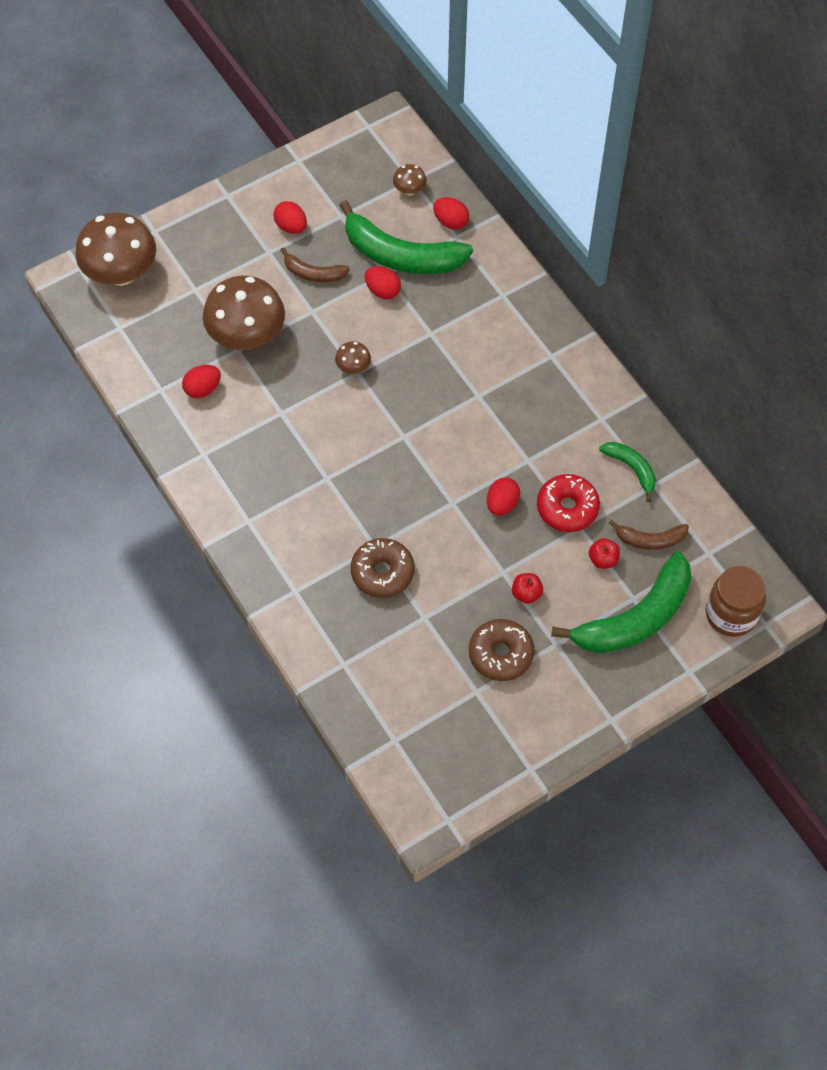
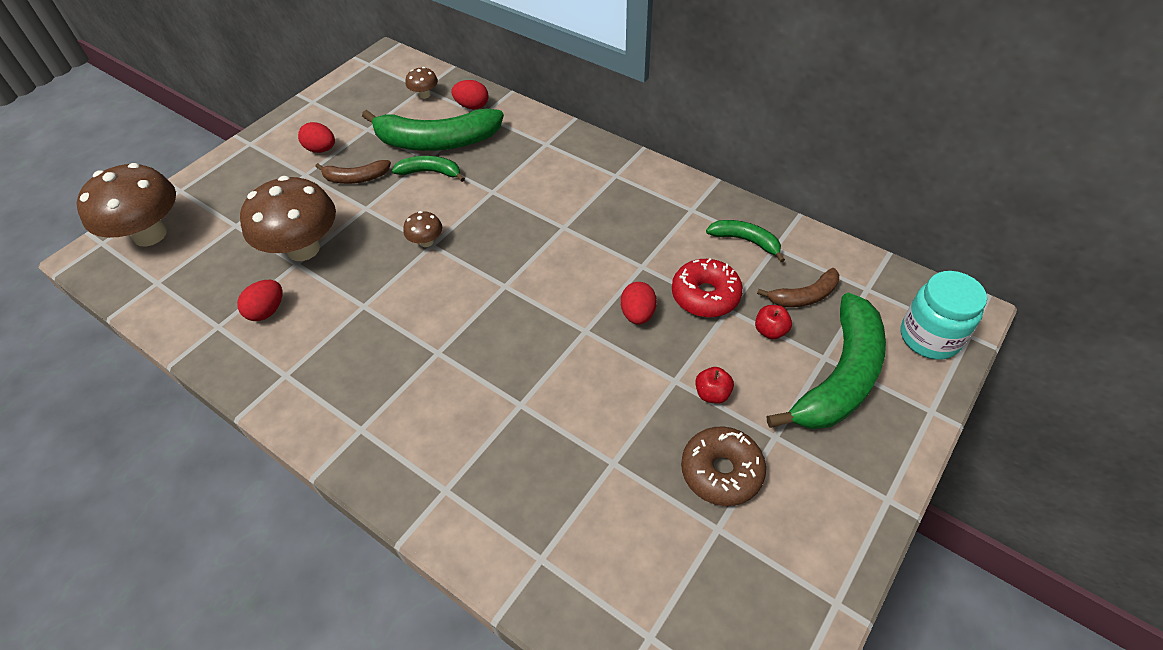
camera: 20 degrees left, 10 degrees down
brown donut [351,538,415,598] -> none
red egg [365,266,401,299] -> green banana [392,156,465,182]
brown jar [706,566,766,637] -> turquoise jar [901,271,987,360]

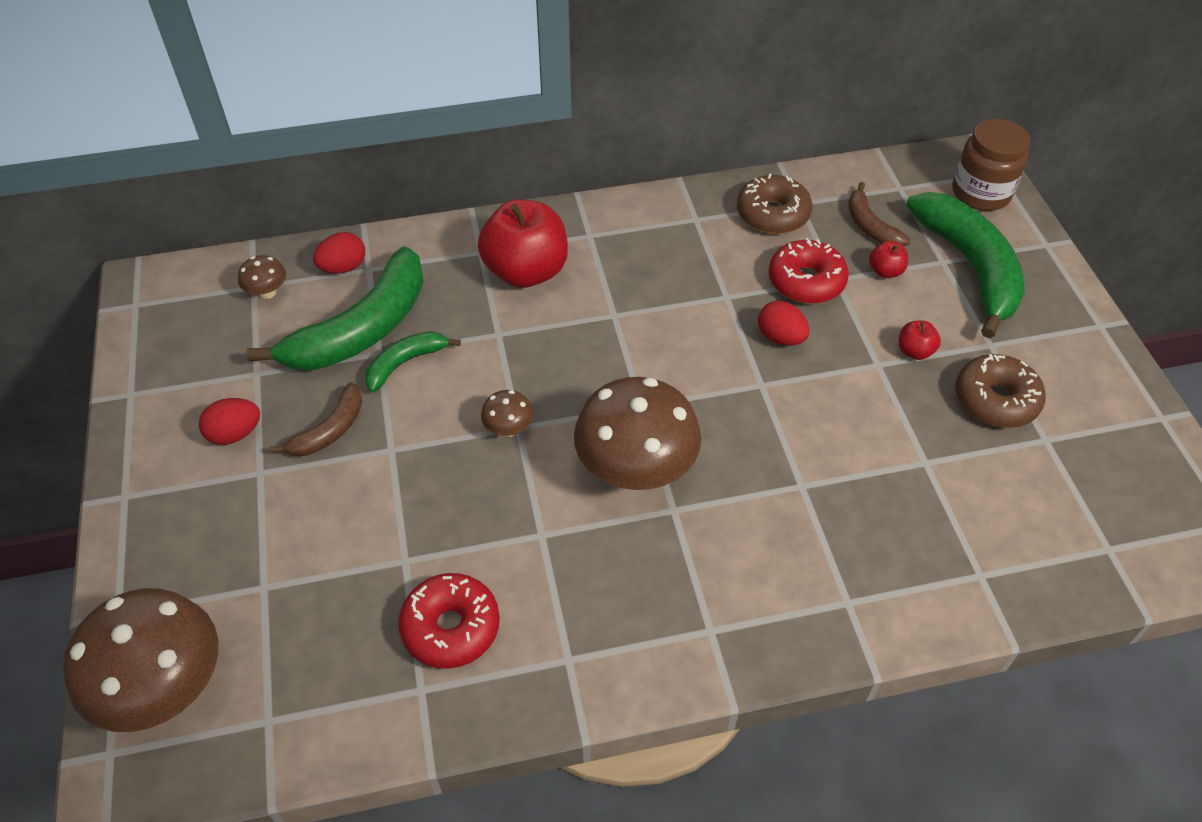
camera: 50 degrees left, 0 degrees up
red egg [237,280,282,321] -> red donut [398,573,500,669]
brown mushroom [240,176,336,261] -> brown mushroom moved to [574,377,701,490]
green banana [706,220,785,262] -> brown donut [737,174,812,234]
brown banana [757,268,839,307] -> brown banana turned 135 degrees clockwise [848,182,910,246]
turquoise jar [901,271,987,360] -> brown jar [952,119,1030,211]
none -> red apple [478,199,568,288]

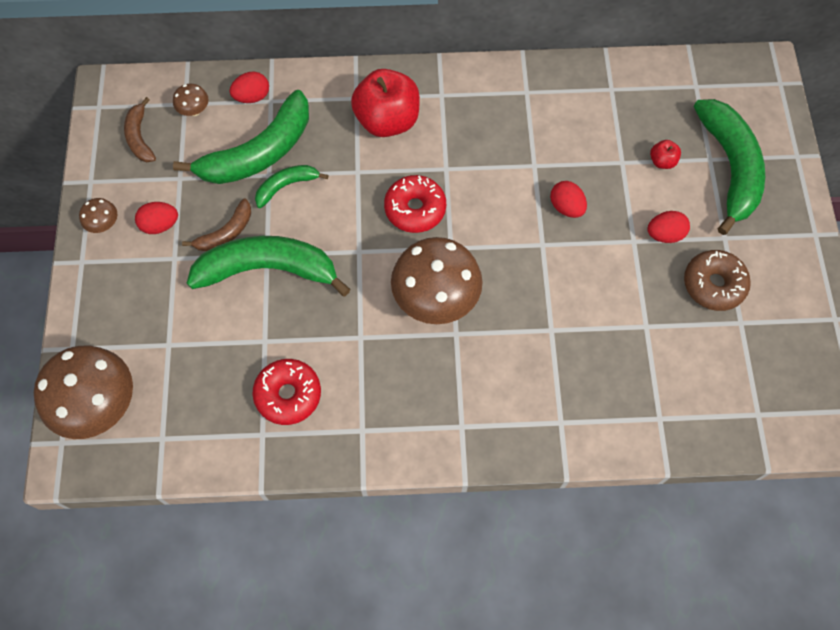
camera: 10 degrees right, 15 degrees up
brown mushroom [481,390,534,437] -> brown mushroom moved to [79,198,117,233]
brown donut [737,174,812,234] -> none
red donut [769,238,849,304] -> red donut moved to [384,175,446,233]
brown banana [848,182,910,246] -> brown banana moved to [124,97,156,162]
red apple [899,321,941,360] -> red egg [647,211,690,243]
brown jar [952,119,1030,211] -> none
none -> green banana [187,236,351,296]

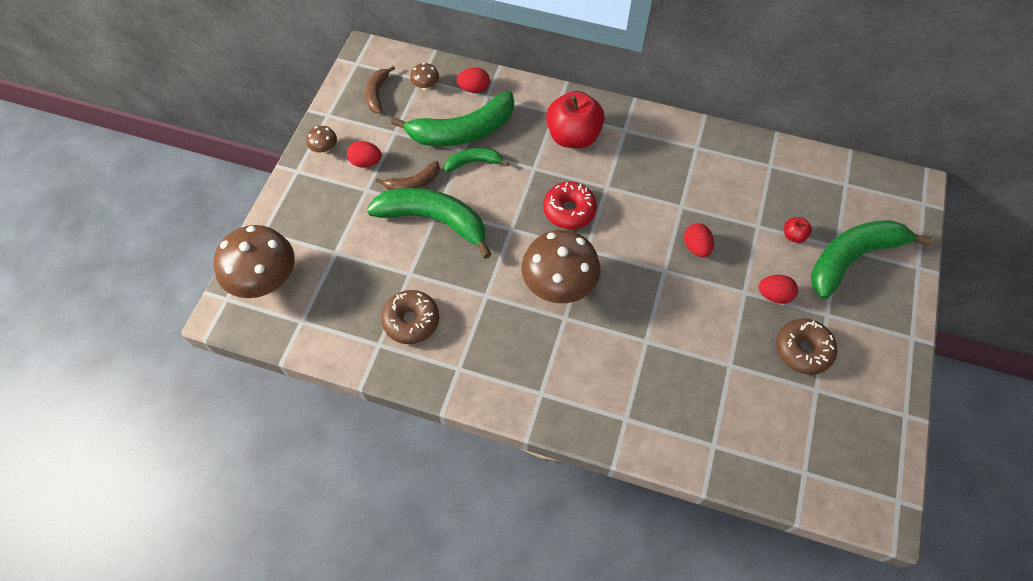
camera: 20 degrees right, 5 degrees down
red donut [253,359,321,425] -> brown donut [381,290,439,344]
green banana [694,99,765,235] -> green banana turned 135 degrees counterclockwise [811,220,932,299]

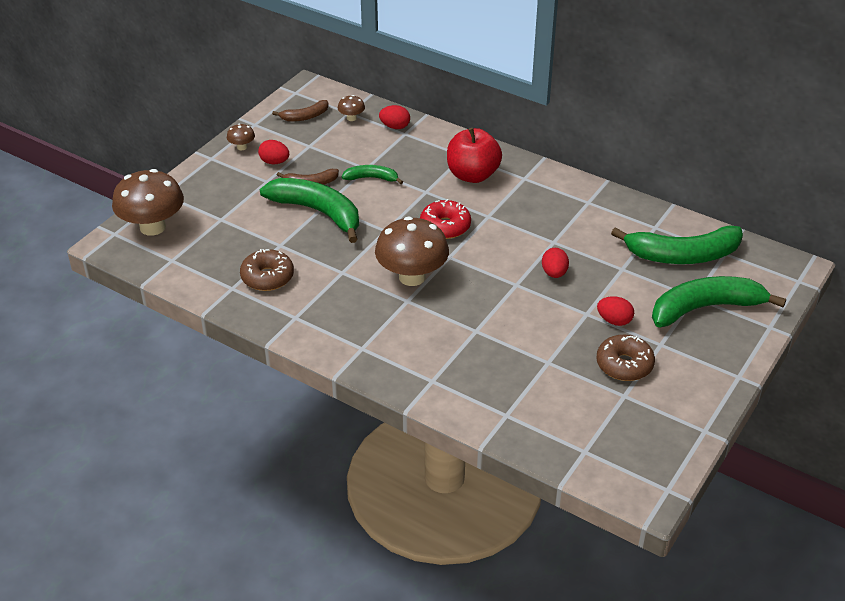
camera: 15 degrees right, 20 degrees down
brown banana [365,66,395,114] -> brown banana turned 135 degrees counterclockwise [272,100,329,122]
green banana [391,92,514,146] -> green banana moved to [611,225,743,264]
red apple [784,217,812,243] -> none

